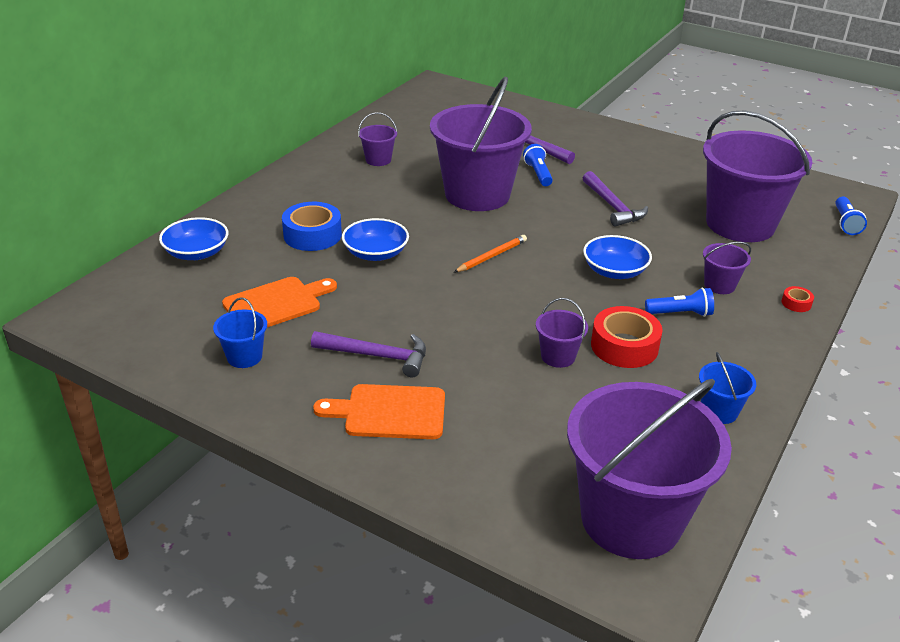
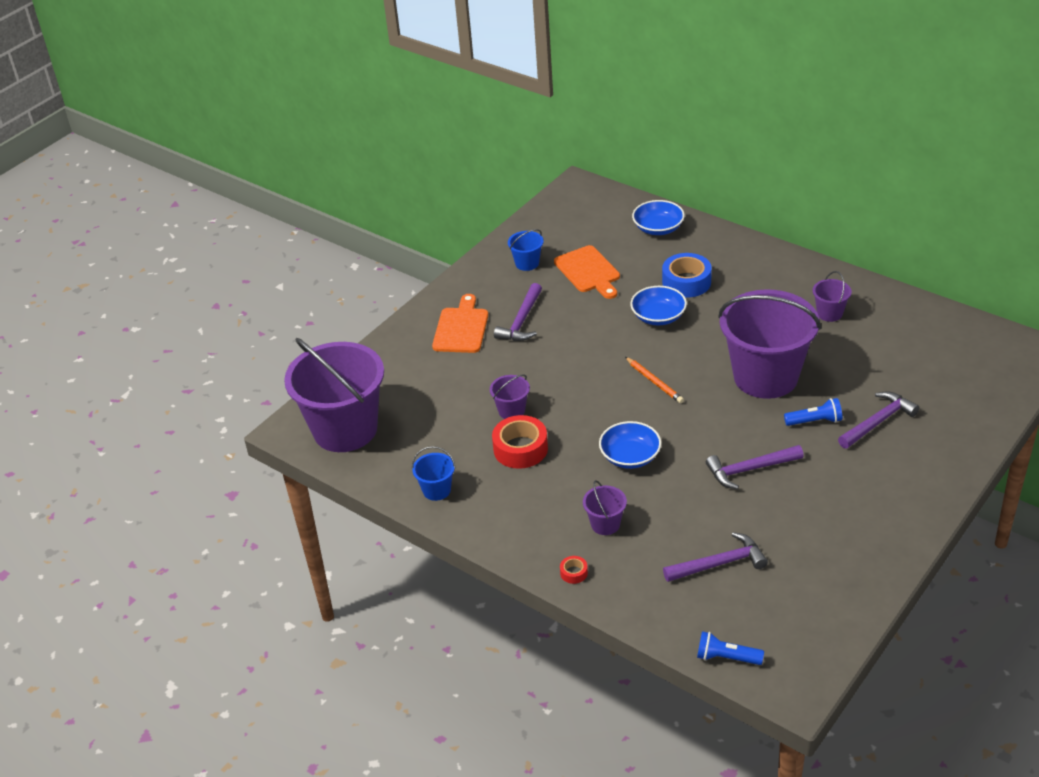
camera: 100 degrees right, 5 degrees up
blue flashlight [645,288,714,317] -> none
purple bucket [703,111,813,242] -> purple hammer [663,532,768,582]

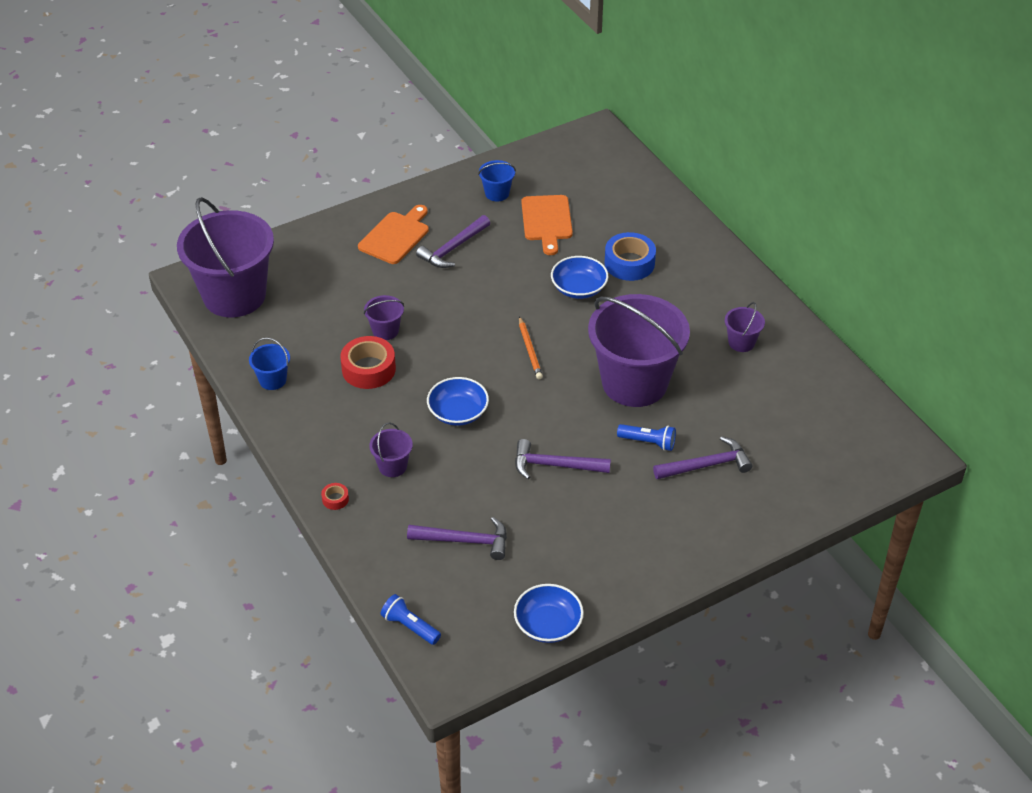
camera: 20 degrees right, 5 degrees up
blue bowl [632,200,685,235] -> blue bowl moved to [514,584,584,643]

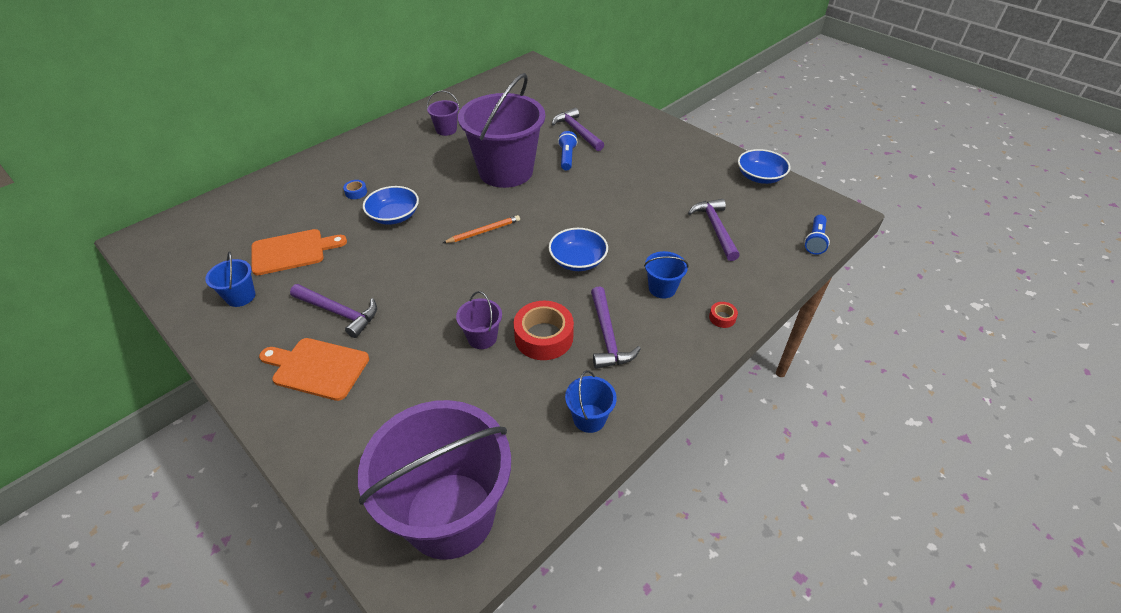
camera: 105 degrees left, 0 degrees up
purple bucket [369,422,413,477] -> blue bucket [644,251,689,298]
purple hammer [515,439,611,479] -> purple hammer moved to [591,287,641,369]
blue tape [605,232,656,281] -> blue tape [343,180,367,199], size x0.46

